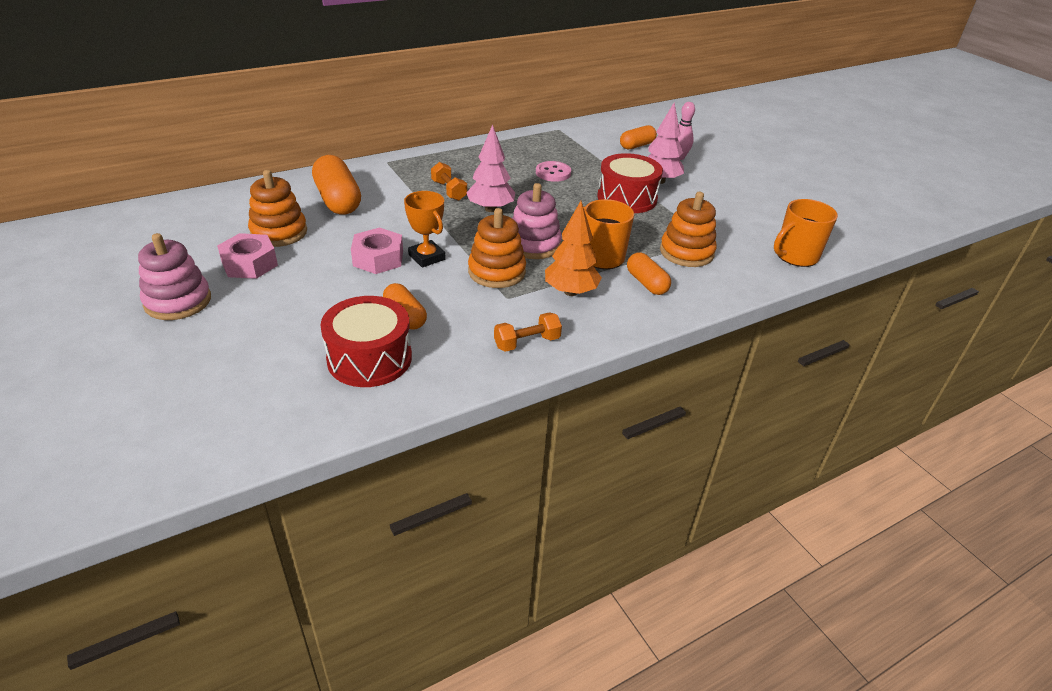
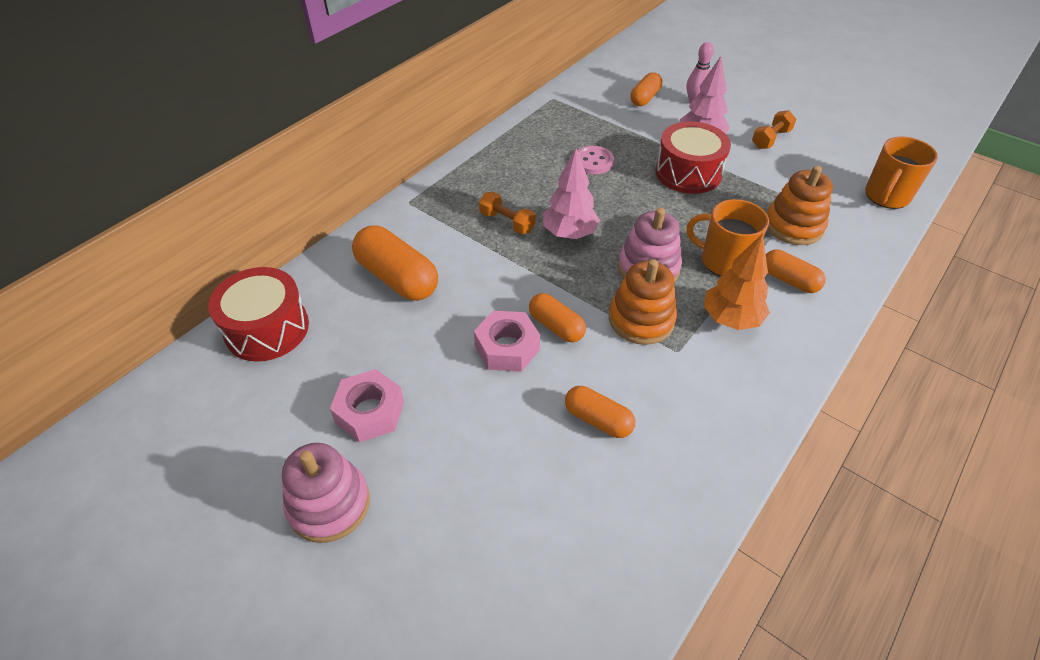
camera: 20 degrees left, 10 degrees up
orange stacking toy [248,170,307,247] -> none
red drum [321,296,412,387] -> red drum moved to [208,267,309,362]
orange trophy [404,191,445,268] -> orange capsule [529,293,586,342]
orange dumbbell [494,312,562,352] -> orange dumbbell moved to [752,110,796,149]

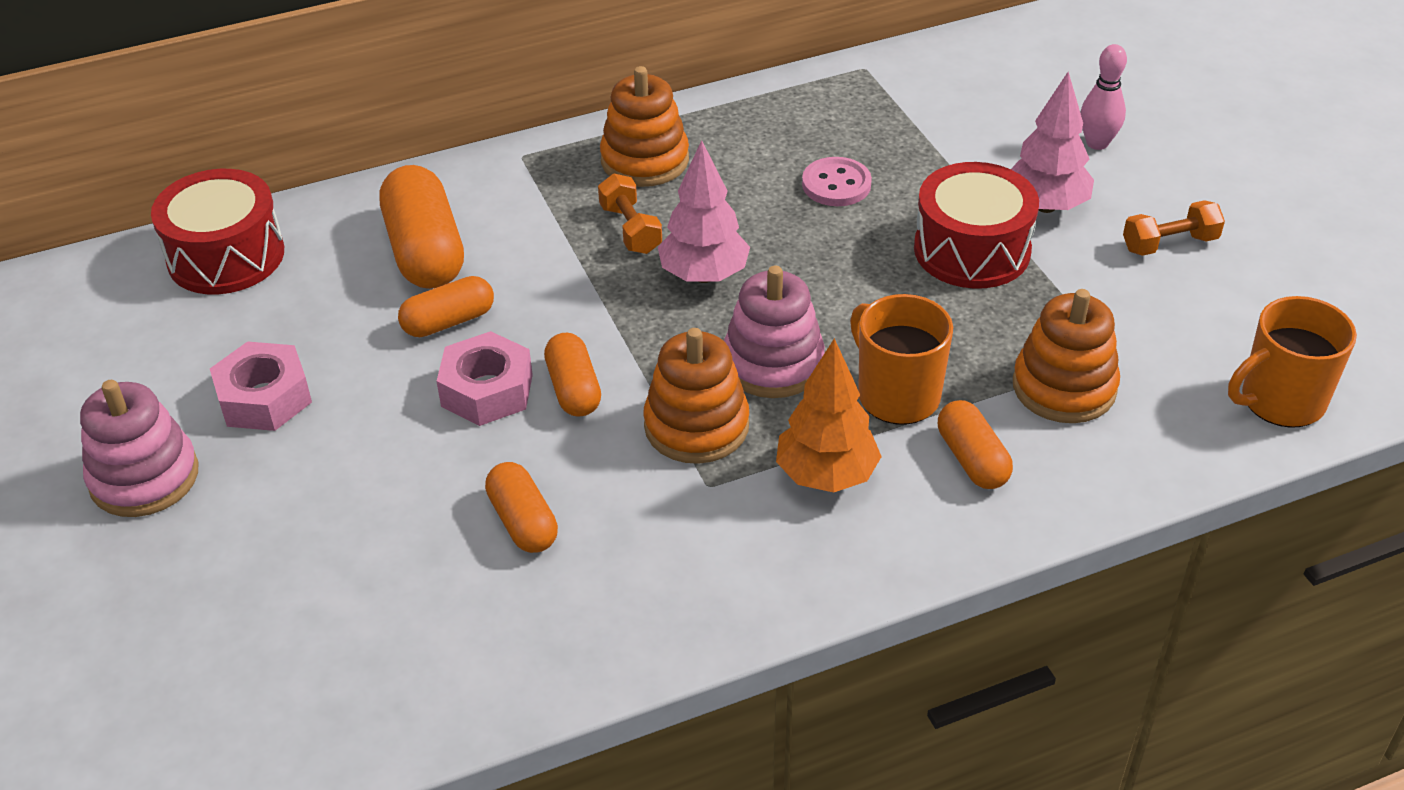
camera: 30 degrees right, 5 degrees down
orange capsule [631,72,662,106] -> orange capsule moved to [398,276,494,337]
none -> orange stacking toy [600,66,689,187]

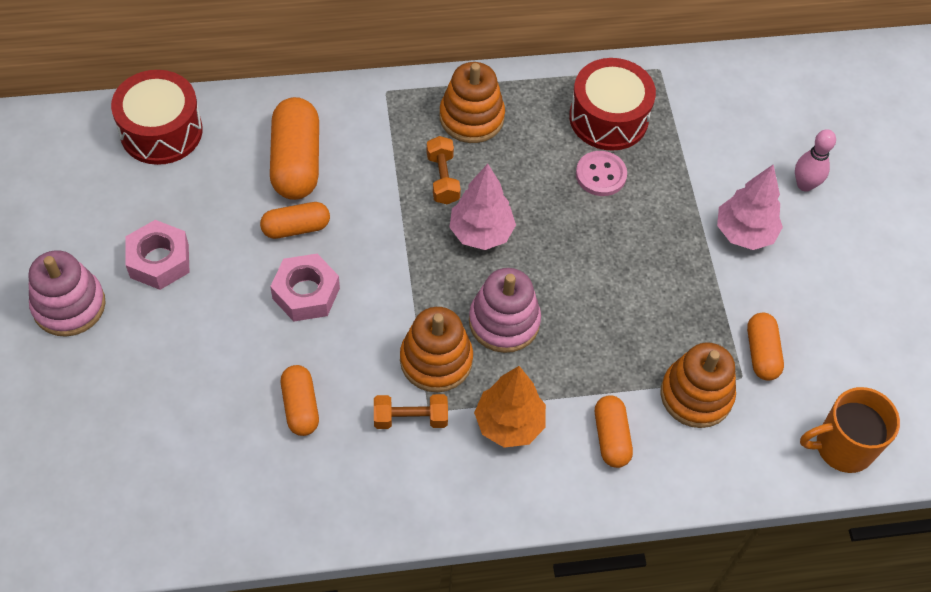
camera: 10 degrees right, 15 degrees up
orange capsule [544,333,601,417] -> orange capsule moved to [747,313,784,380]
orange mug [850,294,953,425] -> none
red drum [914,162,1039,289] -> red drum moved to [569,58,656,151]
orange dumbbell [1123,200,1225,256] -> orange dumbbell moved to [374,394,448,429]

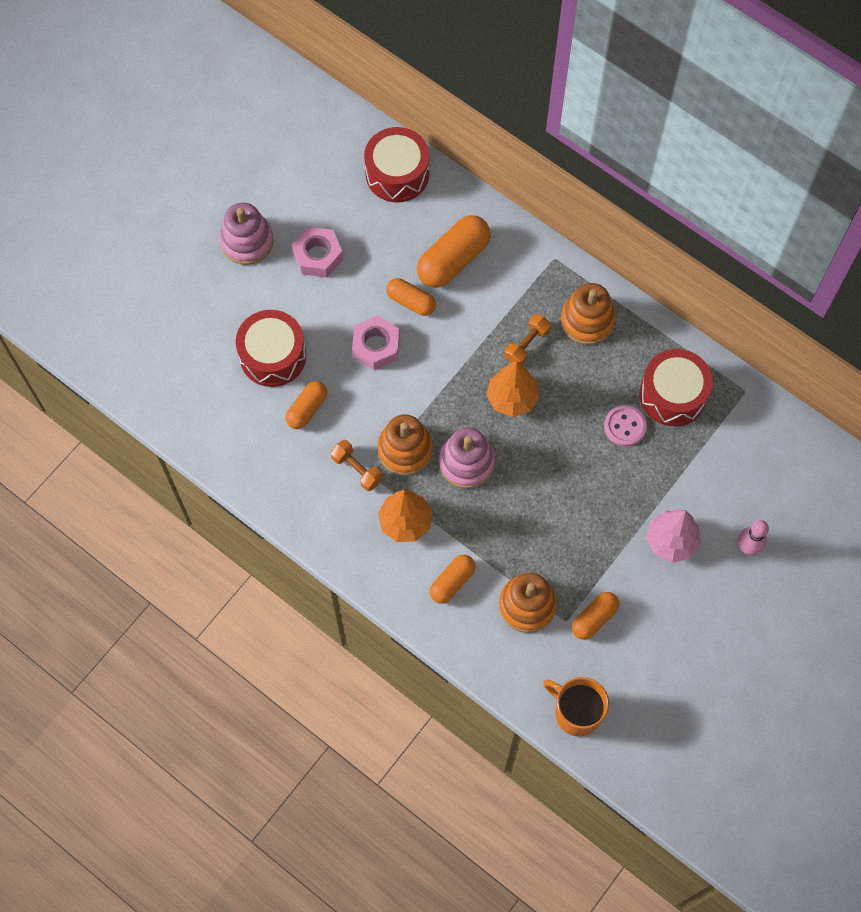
camera: 50 degrees right, 10 degrees up
pink tree [449,164,516,250] -> orange tree [486,361,540,417]
none -> red drum [236,310,306,387]

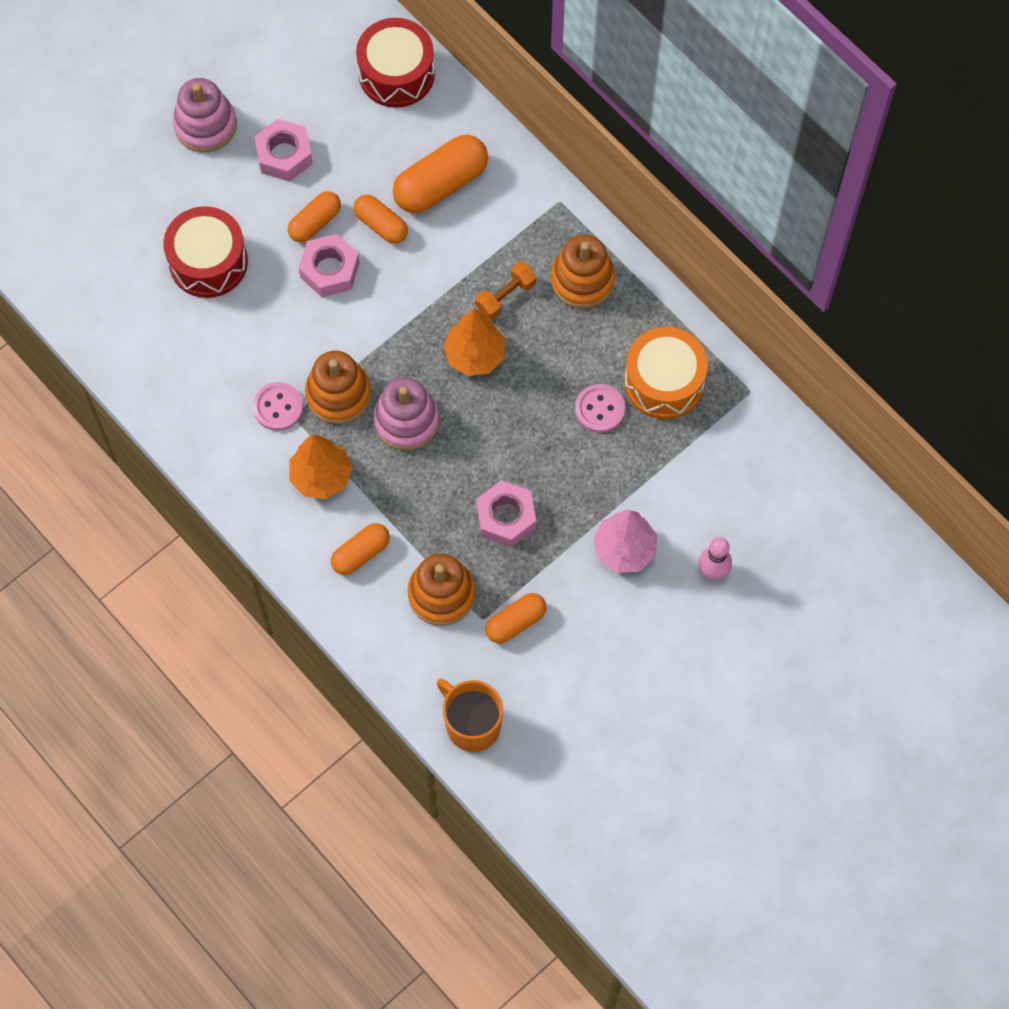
camera: 10 degrees right, 0 degrees up
orange capsule [285,381,327,429] -> orange capsule moved to [288,191,341,243]
orange dumbbell [330,440,383,491] -> pink button [253,382,303,431]
red drum [639,349,713,426] -> orange drum [624,327,708,419]
none -> pink nut [476,480,536,547]

